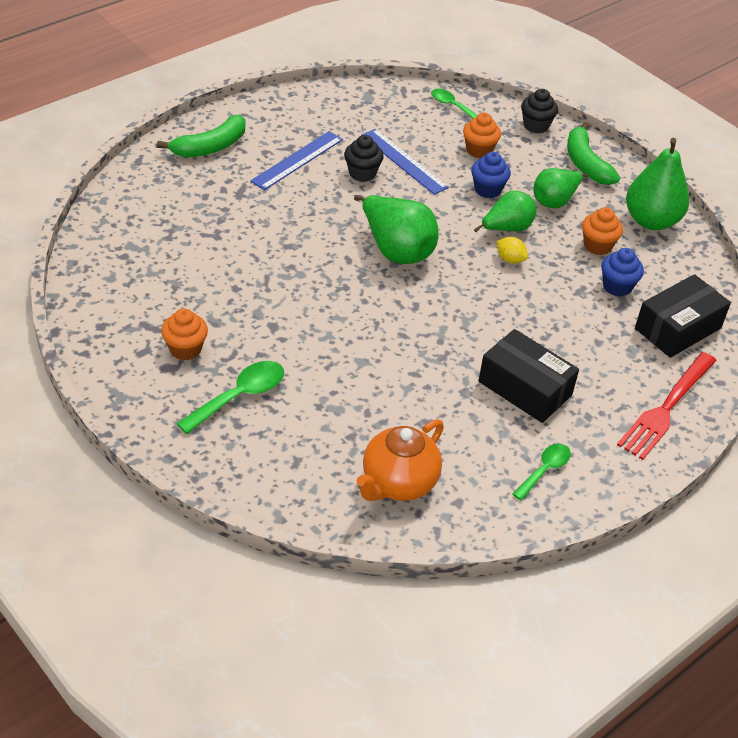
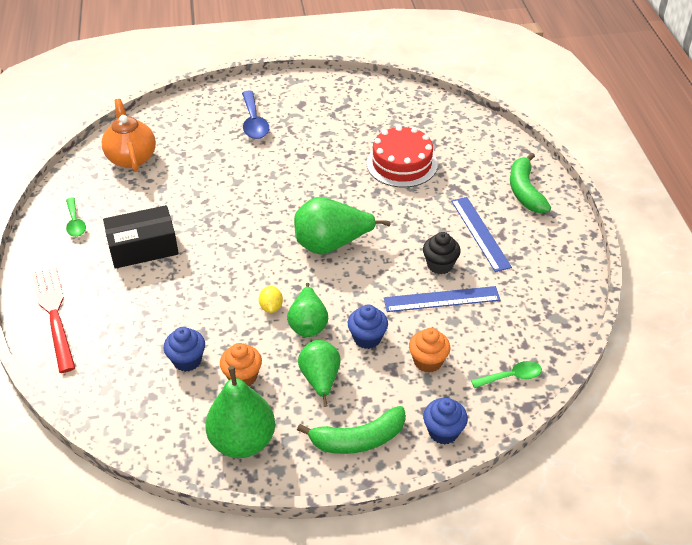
camera: 125 degrees right, 0 degrees up
orange cupcake [161,308,208,360] -> none
green spoon [177,361,284,434] -> blue spoon [242,91,269,139]
yellow lemon [497,237,528,264] -> yellow lemon turned 75 degrees counterclockwise [259,286,283,313]
black cupcake [521,89,558,134] -> blue cupcake [423,398,468,445]
green banana [567,122,620,185] -> green banana turned 150 degrees clockwise [297,406,406,454]
black box [635,274,731,358] -> none
none -> red cake [367,125,438,188]

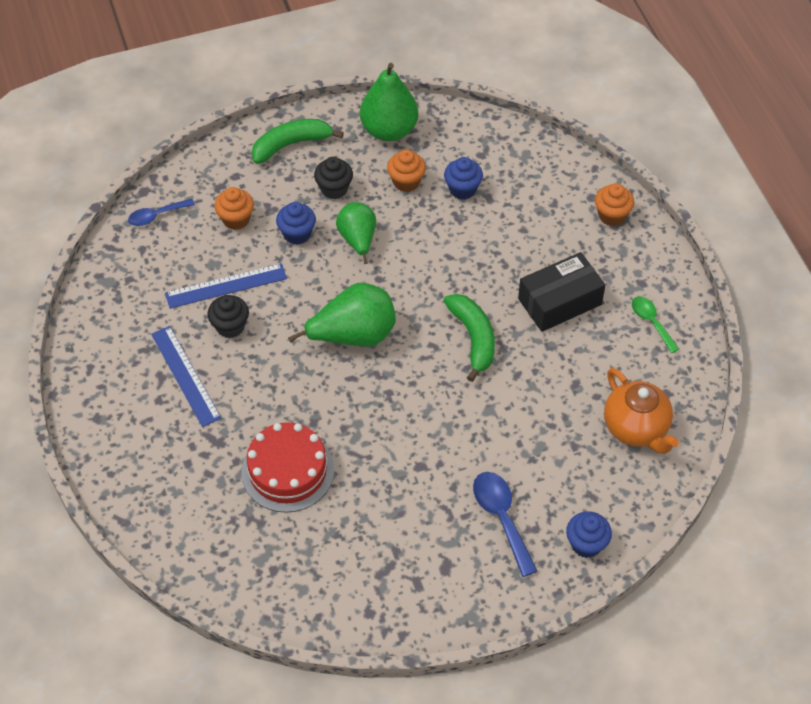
camera: 170 degrees right, 10 degrees up
red fork [32,267,75,373] -> orange cupcake [595,183,634,226]
yellow lemon [259,286,283,313] -> none
green pear [298,340,341,407] -> black cupcake [314,157,353,199]
blue cupcake [423,398,468,445] -> blue cupcake moved to [566,511,612,558]
green spoon [471,361,542,388] -> blue spoon [128,199,195,226]
green banana [510,153,551,213] -> green banana moved to [443,294,495,382]

